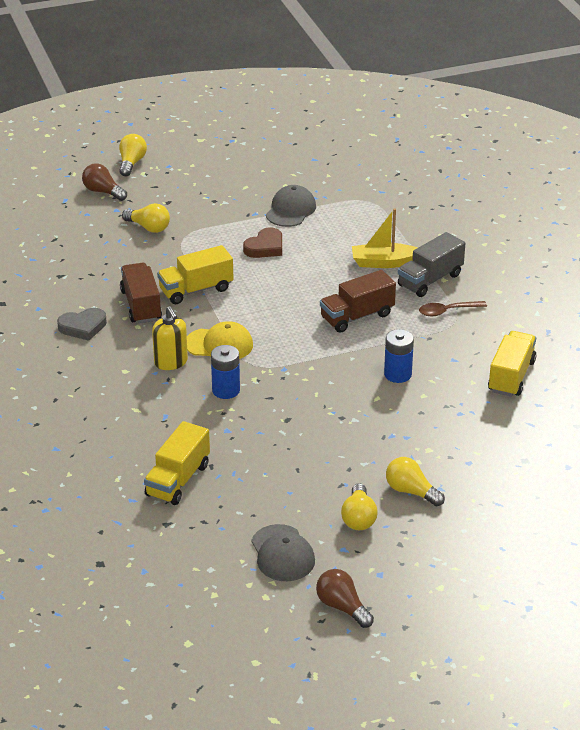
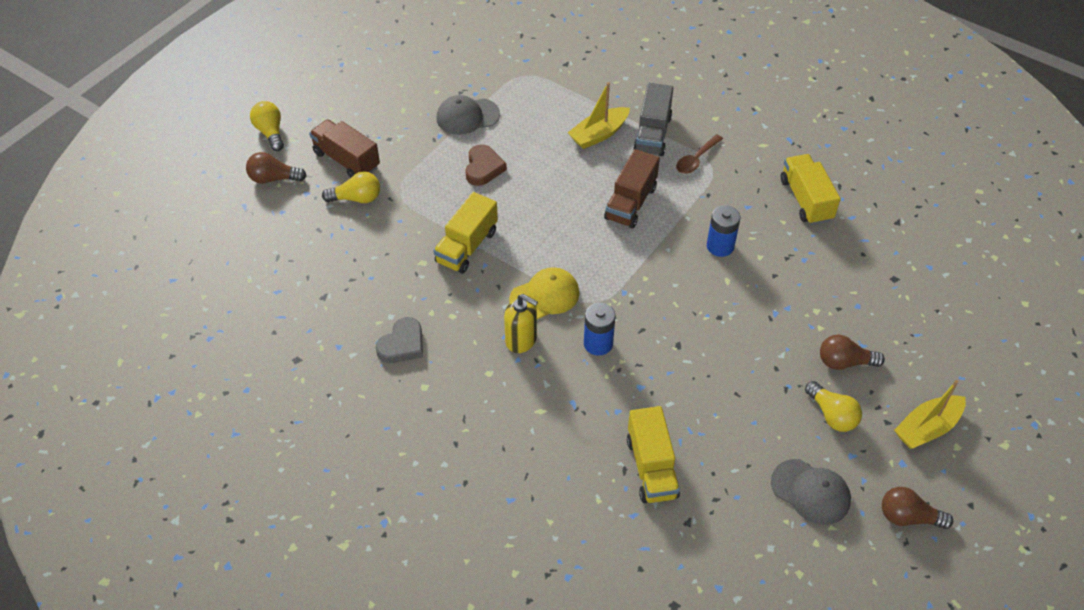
camera: 35 degrees left, 15 degrees up
brown truck [120,263,162,324] -> brown truck moved to [309,119,380,178]
grey cap [266,185,316,227] -> grey cap turned 90 degrees counterclockwise [436,95,500,135]
yellow light bulb [386,457,445,506] -> brown light bulb [820,334,885,370]
none -> yellow boat [894,380,966,449]

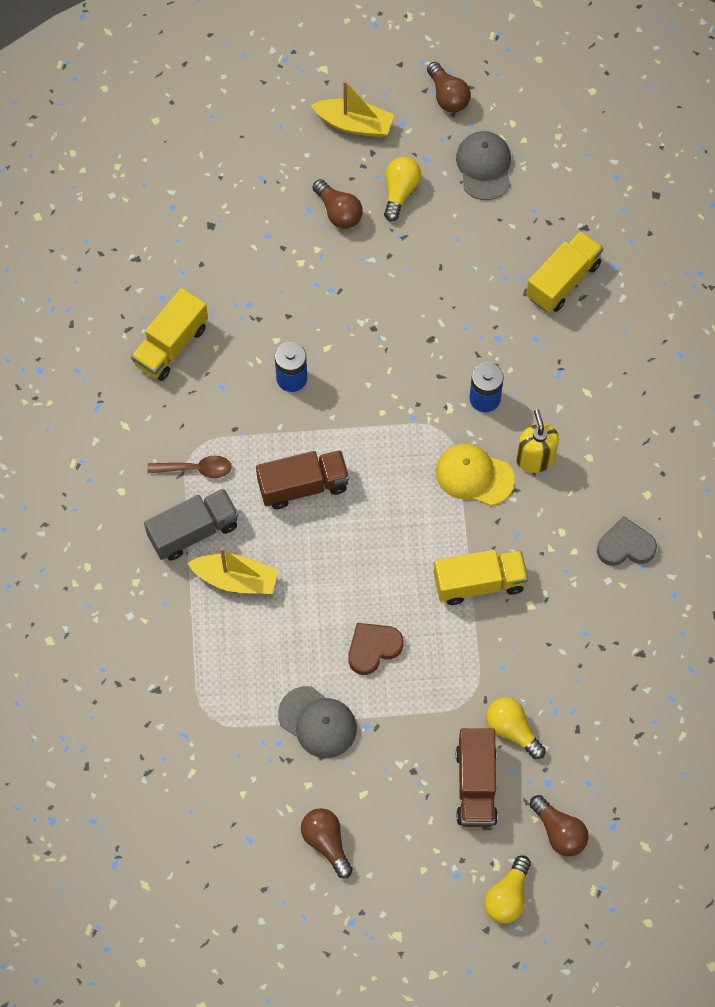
camera: 130 degrees left, 15 degrees up
none -> brown light bulb [301,808,353,878]

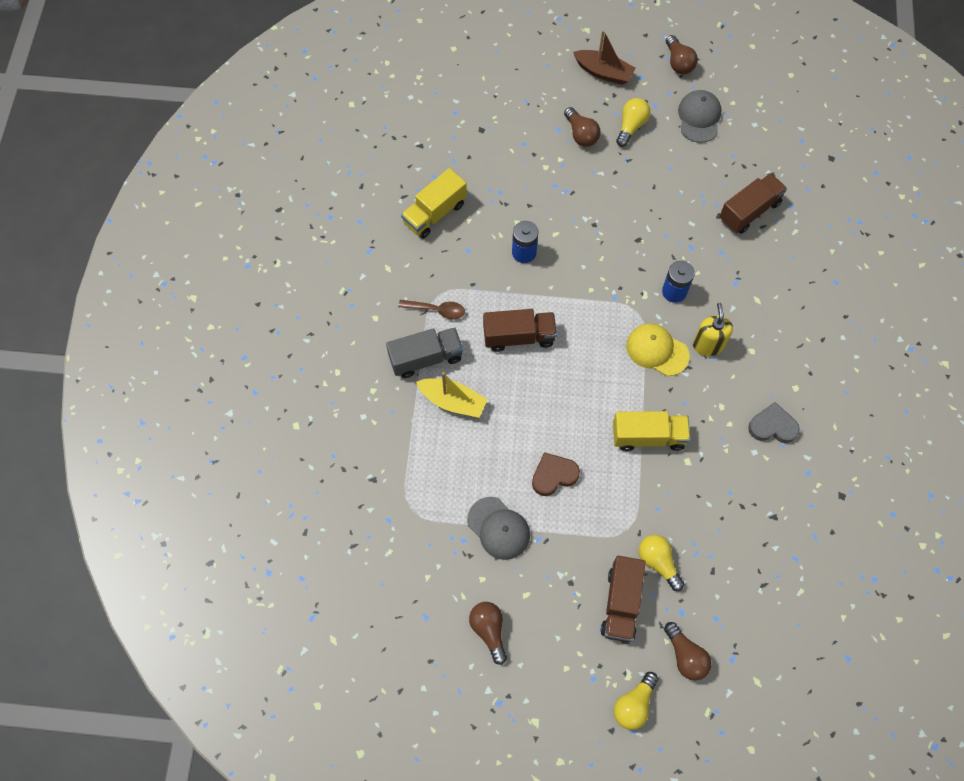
camera: 10 degrees right, 0 degrees up
yellow boat [311,80,394,137] -> brown boat [573,30,636,85]
yellow truck [526,231,603,313] -> brown truck [719,173,787,234]

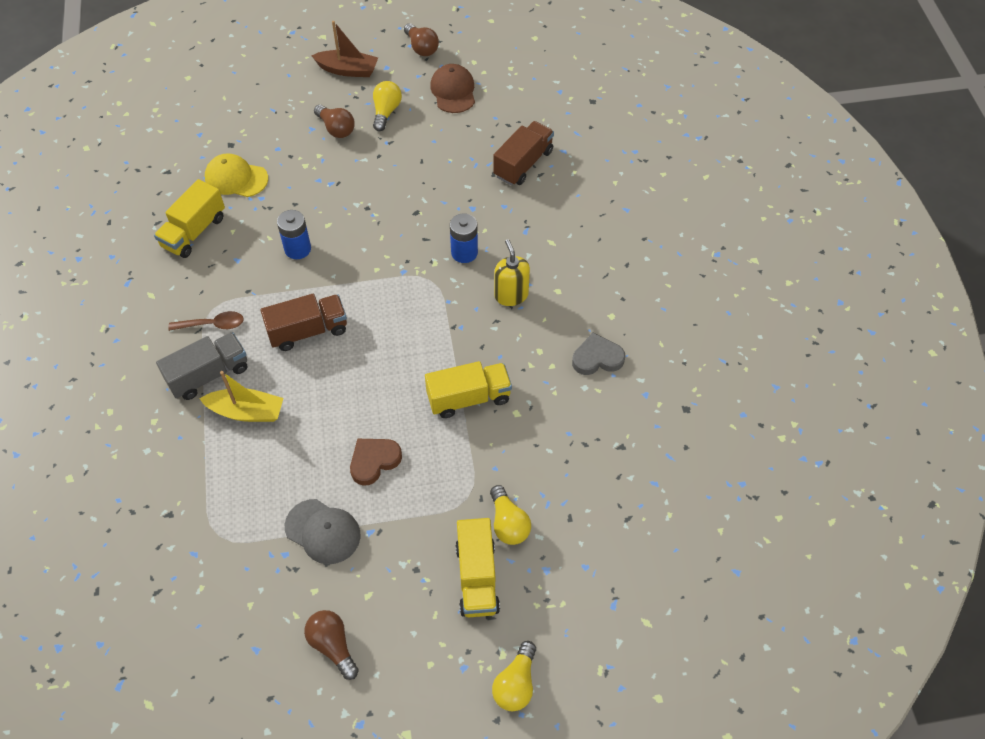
camera: 15 degrees left, 10 degrees down
brown truck [601,556,646,642] -> yellow truck [455,518,500,617]
yellow cap [626,323,690,376] -> yellow cap moved to [205,153,268,197]
yellow light bulb [639,535,684,591] -> yellow light bulb turned 150 degrees counterclockwise [490,485,531,545]
brown light bulb [664,622,711,681] -> none
grey cap [678,90,722,143] -> brown cap [430,64,475,113]

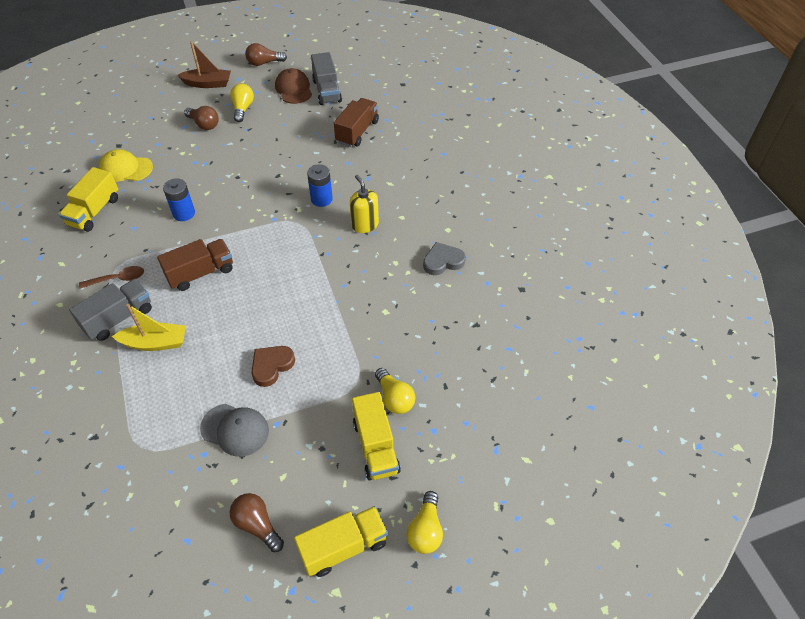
camera: 10 degrees left, 5 degrees down
brown light bulb [404,23,439,56] -> brown light bulb turned 120 degrees clockwise [245,43,287,66]
yellow truck [425,361,512,418] -> yellow truck moved to [294,506,388,577]
none -> grey truck [311,52,342,105]

